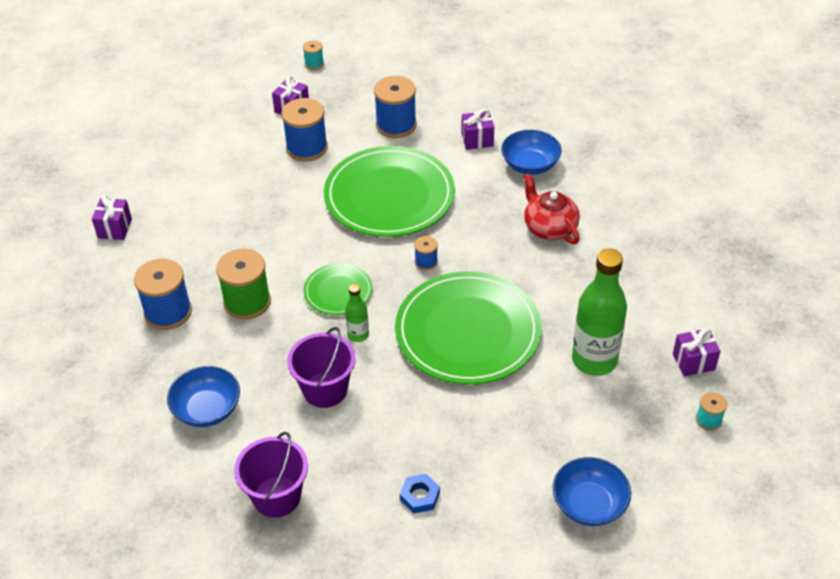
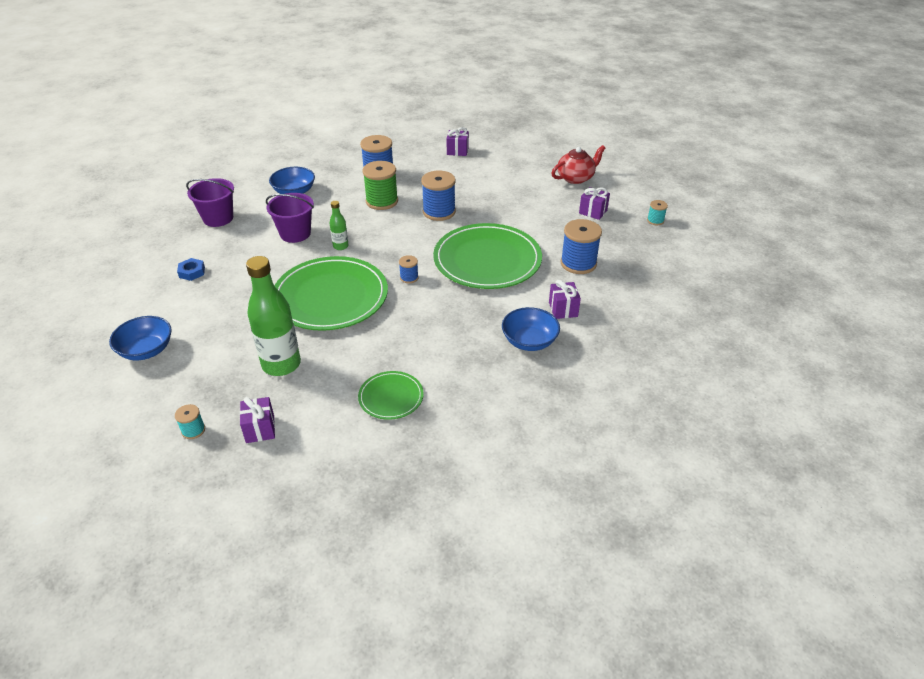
camera: 90 degrees right, 5 degrees down
blue spool [281,98,328,161] -> blue spool moved to [421,170,456,221]
green plate [303,263,373,315] -> green plate moved to [358,371,424,420]
red teapot [524,173,580,244] -> red teapot moved to [551,145,606,184]

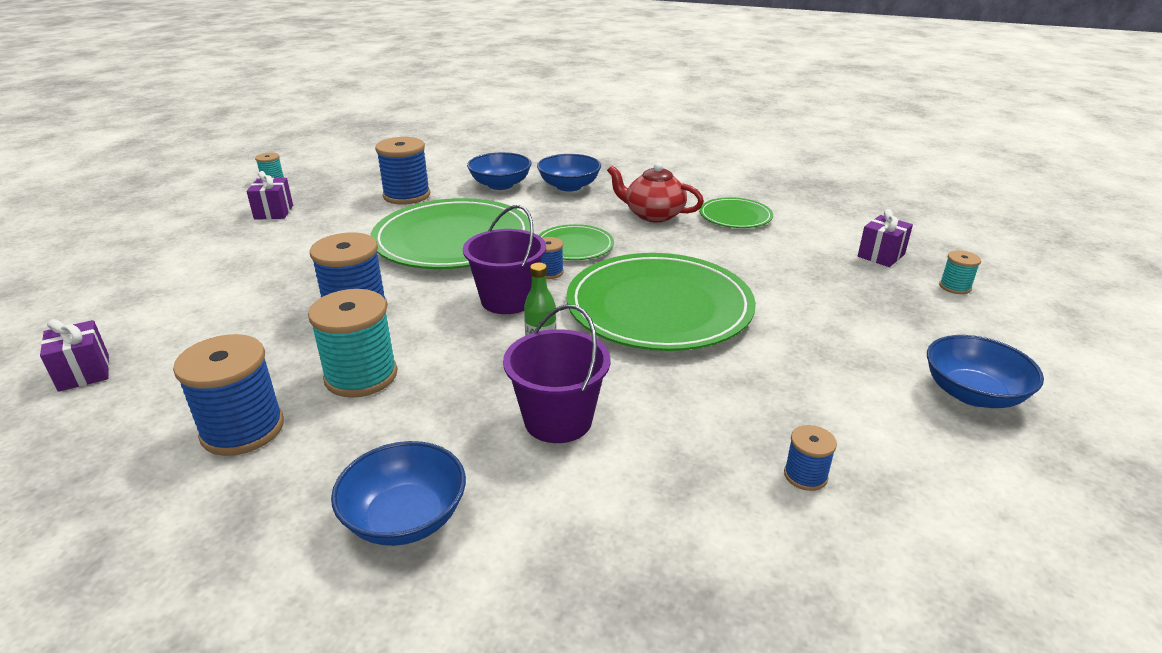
camera: 125 degrees left, 10 degrees down
blue nut [177,258,205,281] -> blue spool [784,425,837,491]
purple bucket [186,178,234,227] -> purple bucket moved to [463,205,546,314]
green bottle [246,256,301,376] -> none
green spool [363,161,398,210] -> turquoise spool [308,289,397,398]
purple gift [549,280,581,319] -> blue bowl [467,152,531,190]
red teapot [551,145,606,184] -> red teapot moved to [607,163,704,222]
none -> green plate [539,224,614,260]

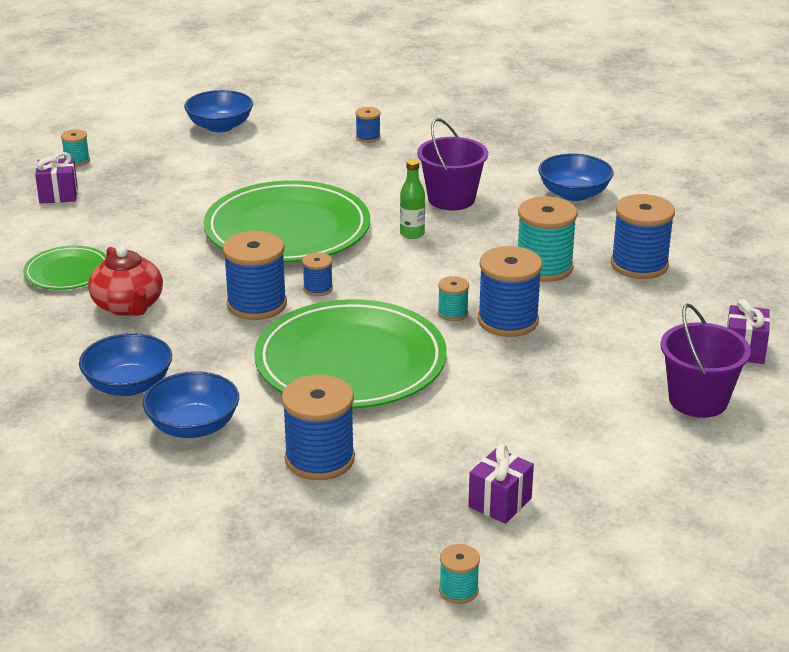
camera: 140 degrees left, 0 degrees up
purple bucket [463,205,546,314] -> purple bucket moved to [661,303,751,418]
green plate [539,224,614,260] -> blue spool [223,231,287,320]
none -> turquoise spool [438,276,469,321]

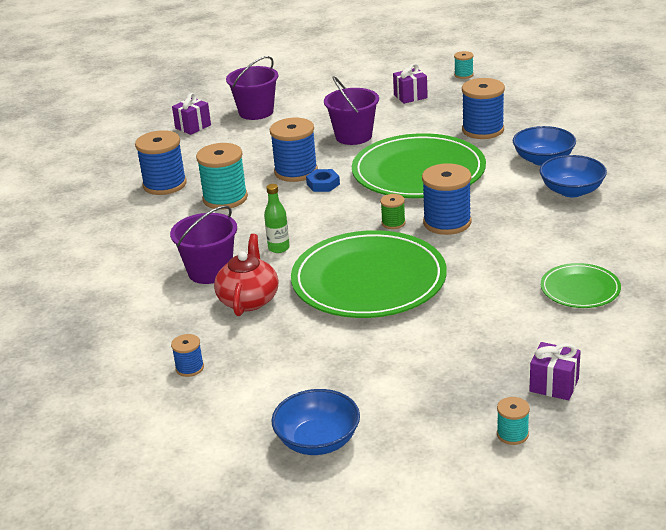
camera: 145 degrees left, 0 degrees up
red teapot [88,246,163,316] -> red teapot moved to [214,234,279,316]
blue spool [302,252,333,296] -> green spool [380,194,406,229]
turquoise spool [438,276,469,321] -> blue nut [306,169,340,192]
blue bowl [538,153,614,201] -> none
none -> purple bucket [324,76,379,145]

